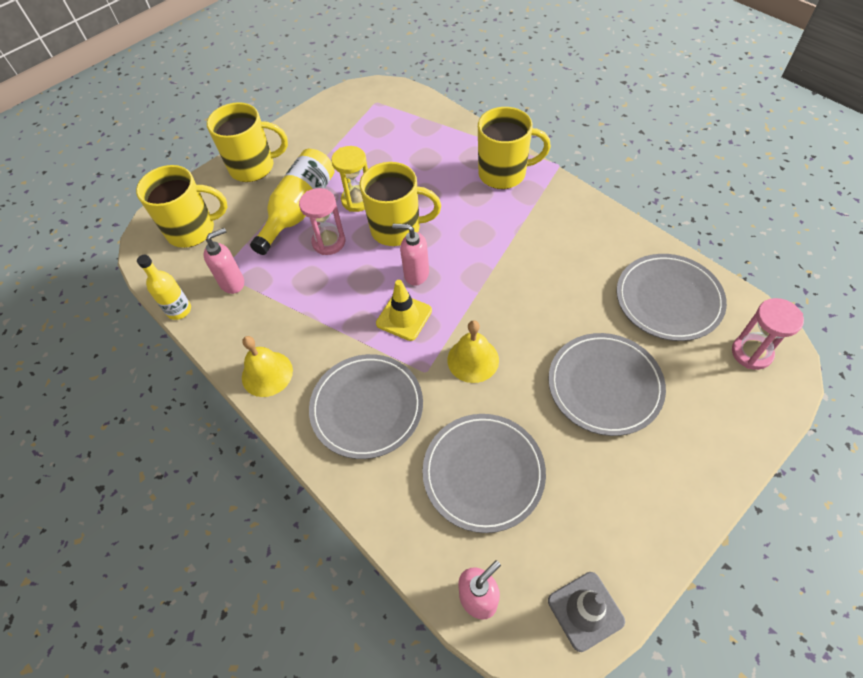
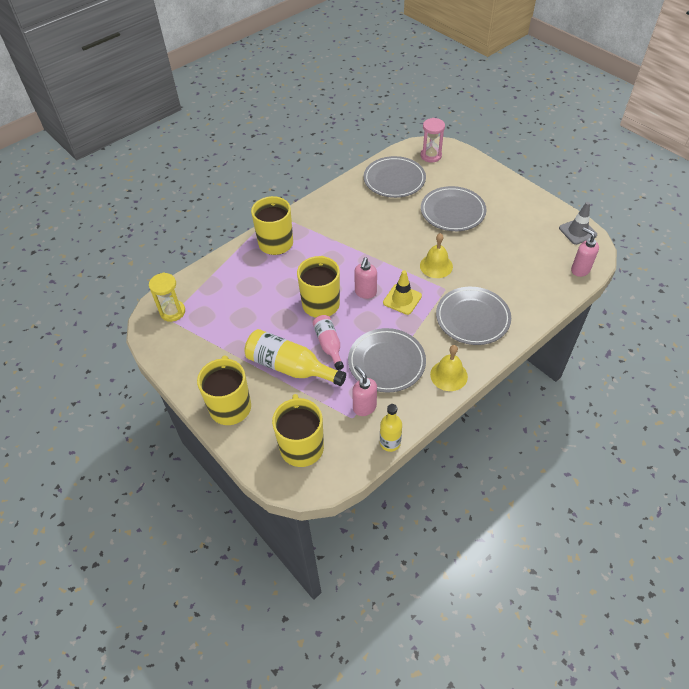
camera: 90 degrees left, 5 degrees down
pink hourglass [299,188,345,255] -> pink bottle [313,315,344,370]
yellow hourglass [331,146,368,212] -> yellow hourglass moved to [149,273,185,322]
grey plate [422,414,546,533] -> grey plate moved to [348,328,426,392]

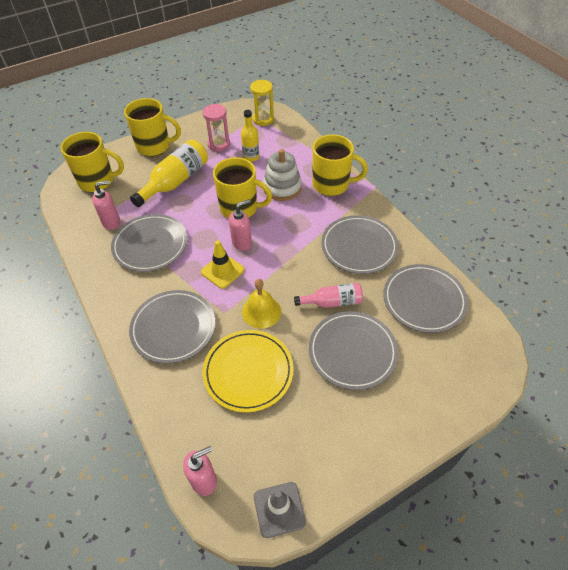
camera: 100 degrees right, 0 degrees up
pink bottle [313,315,344,370] -> pink bottle moved to [294,283,363,308]
pink soap dispenser [354,257,377,299] -> pink soap dispenser turned 120 degrees clockwise [229,199,252,251]
yellow bottle [380,404,402,452] -> yellow bottle moved to [241,110,259,162]
pink hourglass [421,118,445,162] -> pink hourglass moved to [202,104,230,151]
yellow bell [430,345,468,391] -> none
none -> yellow plate [203,330,294,413]
none -> white stacking toy [263,149,302,201]
none -> grey plate [321,215,399,274]

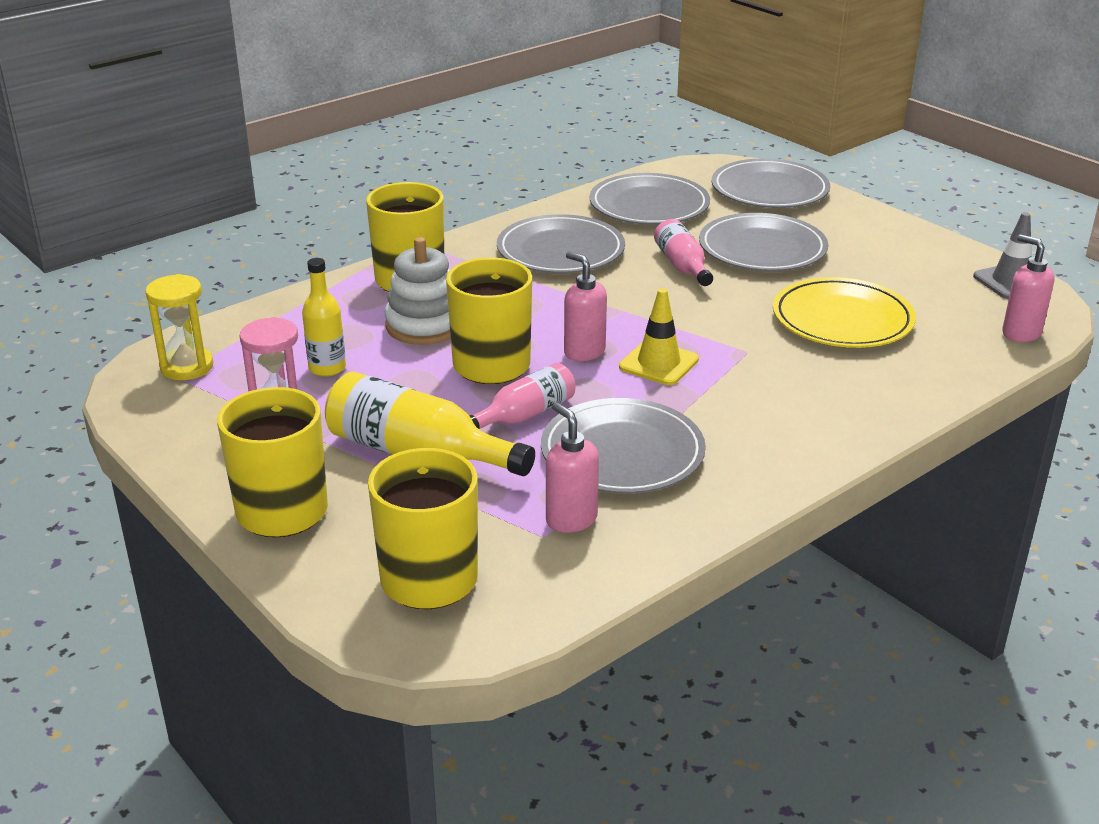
camera: 100 degrees left, 20 degrees down
grey plate [129,290,215,364] -> grey plate moved to [712,159,830,208]
yellow bell [242,279,281,329] -> none
none -> pink bottle [469,363,576,429]

